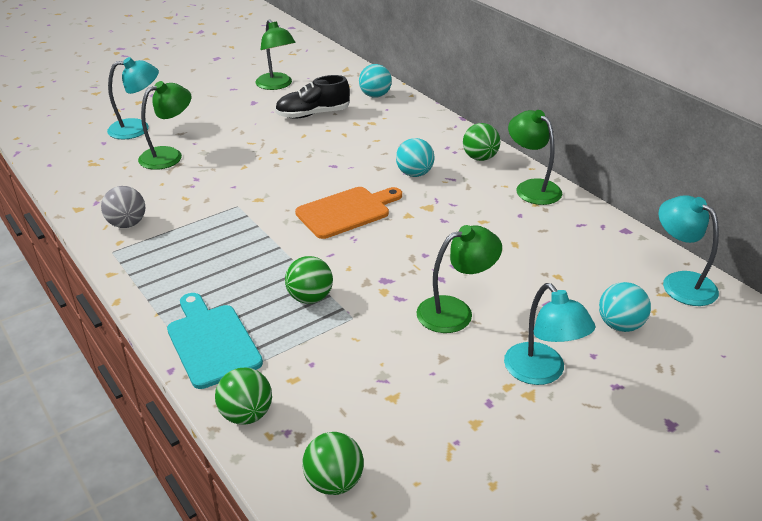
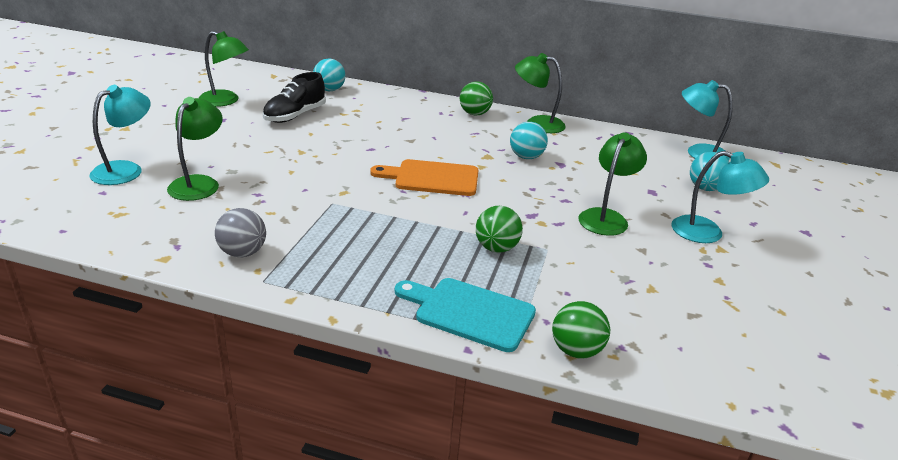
camera: 40 degrees left, 5 degrees down
orange cutting board [295,187,402,239] -> orange cutting board turned 105 degrees counterclockwise [370,159,479,196]
green ball [302,432,364,495] -> none
turquoise ball [396,138,435,177] -> turquoise ball moved to [510,122,548,159]

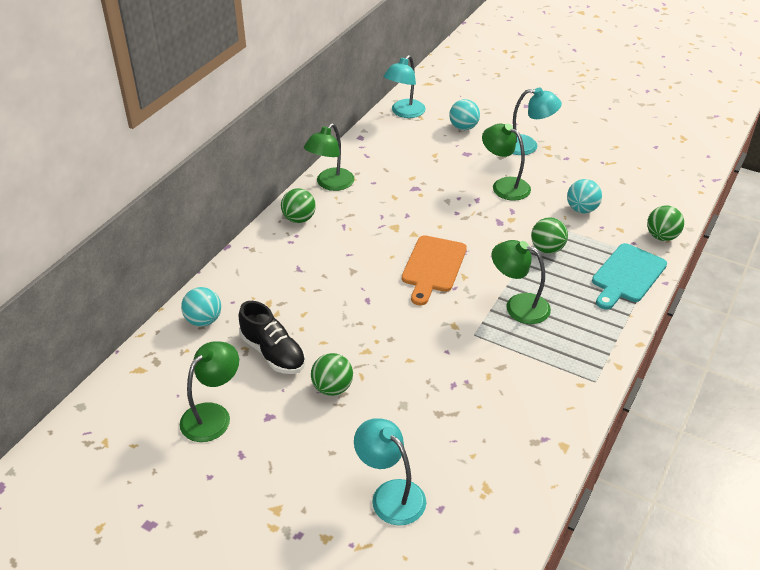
camera: 75 degrees left, 10 degrees up
green lamp [167,97,223,201] -> green lamp moved to [491,240,551,324]
grey ball [215,208,266,257] -> none
turquoise ball [510,122,548,159] -> turquoise ball moved to [567,179,602,213]
turquoise lamp [671,151,769,243] -> turquoise lamp turned 60 degrees clockwise [513,87,562,155]
none -> green ball [311,353,353,396]

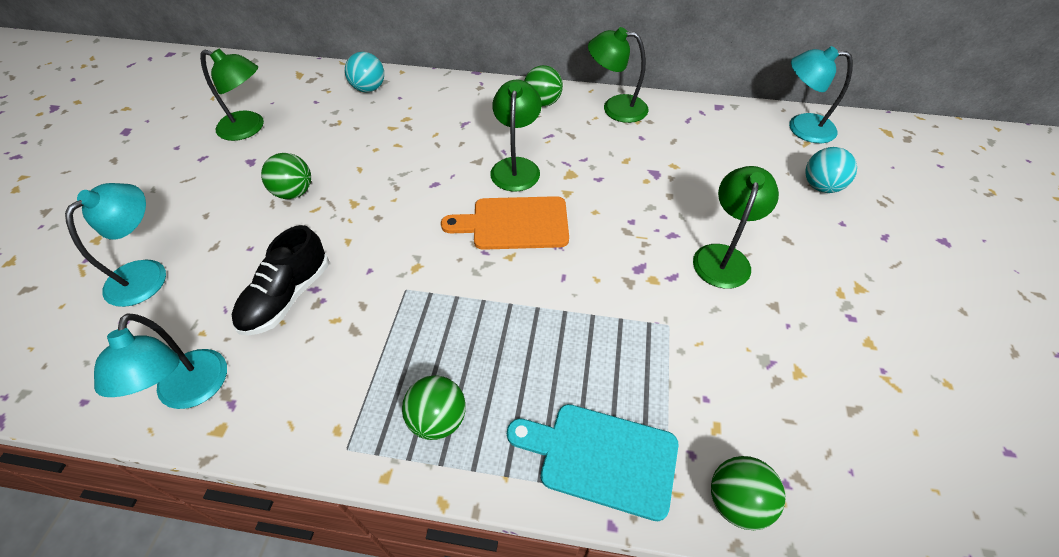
camera: 70 degrees right, 10 degrees up
black shoe [239,301,306,374] -> black shoe moved to [232,225,329,336]
green lamp [491,240,551,324] -> green lamp moved to [490,80,542,191]
turquoise lamp [513,87,562,155] -> turquoise lamp moved to [94,313,227,409]
green ball [531,217,568,253] -> green ball moved to [402,375,466,440]
turquoise ball [567,179,602,213] -> none

